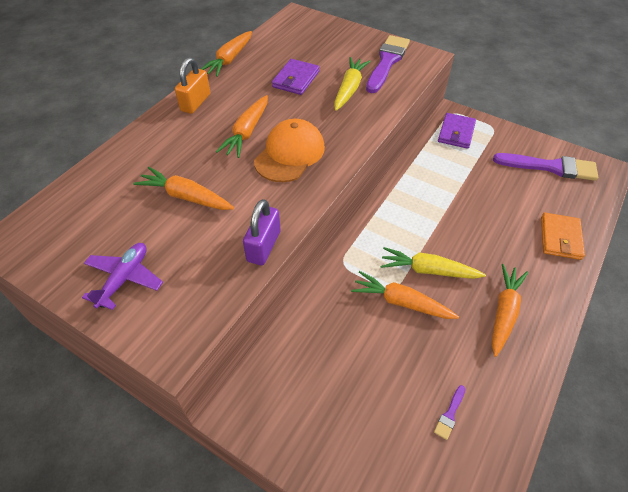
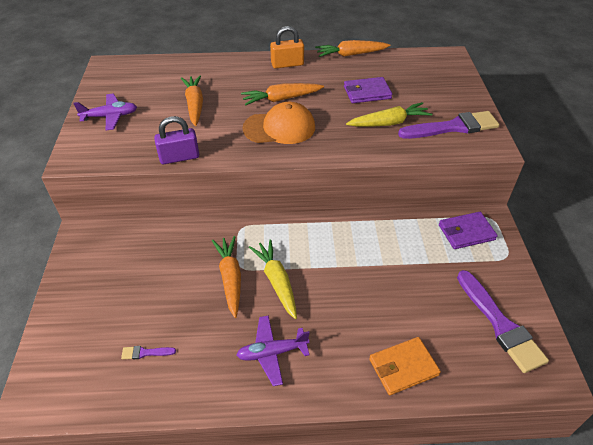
camera: 55 degrees right, 5 degrees down
orange carrot [492,264,528,357] -> purple plane [237,315,310,386]

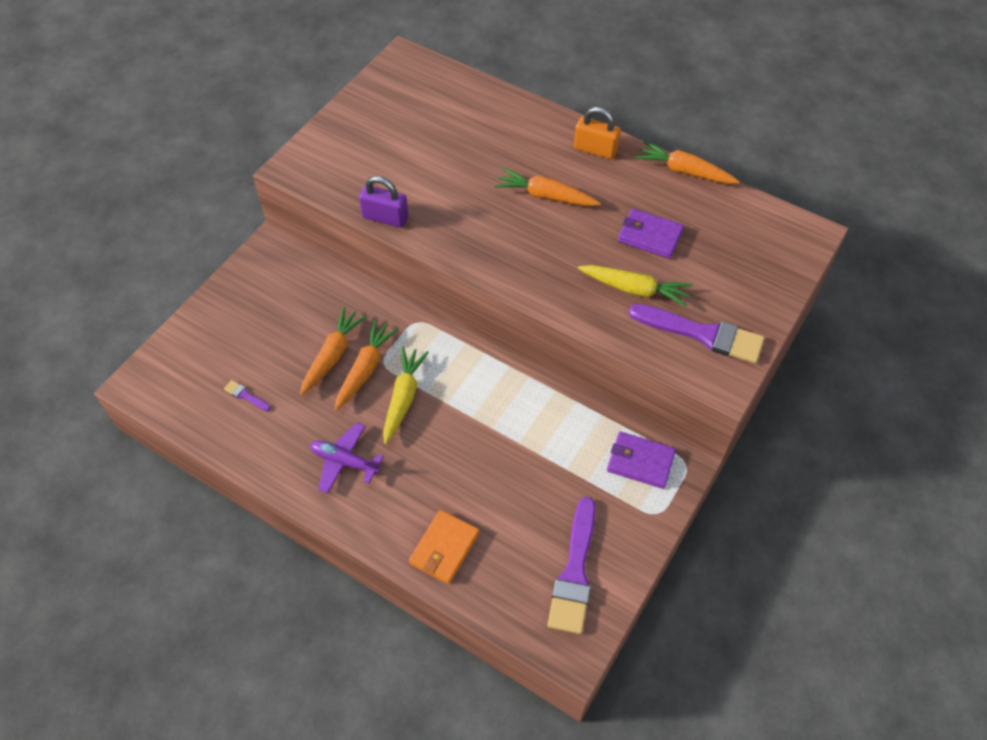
camera: 35 degrees right, 10 degrees up
purple plane [73,94,137,130] -> none
orange carrot [181,75,203,126] -> orange carrot moved to [300,307,367,395]
orange cap [243,102,315,144] -> none
orange wallet [369,337,441,395] -> orange wallet turned 75 degrees counterclockwise [409,510,479,584]

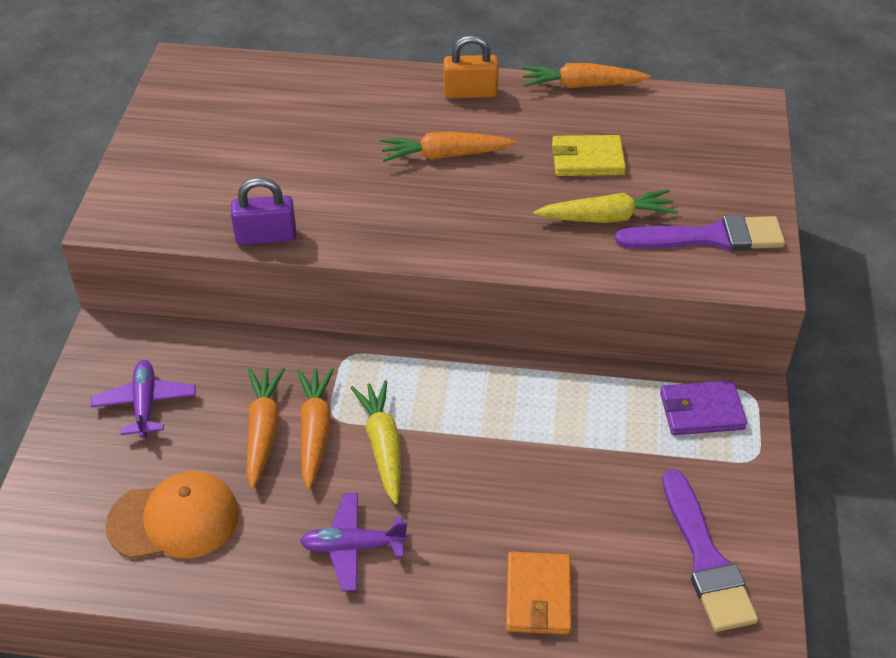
camera: 25 degrees left, 10 degrees down
purple brush [224,380,271,411] -> orange cap [106,471,239,559]
purple wallet [618,208,684,259] -> yellow wallet [552,135,626,176]
none -> purple plane [91,360,196,438]

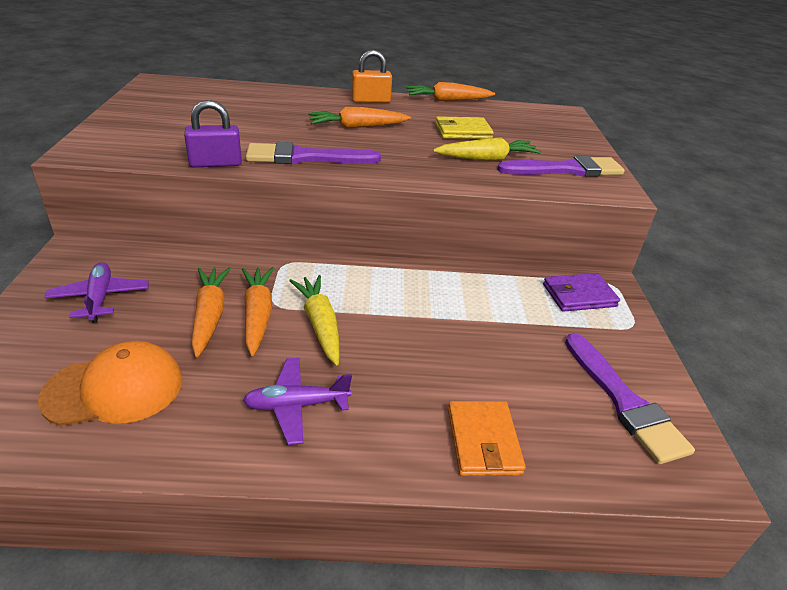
camera: 10 degrees left, 10 degrees down
none -> purple brush [246,142,381,164]

